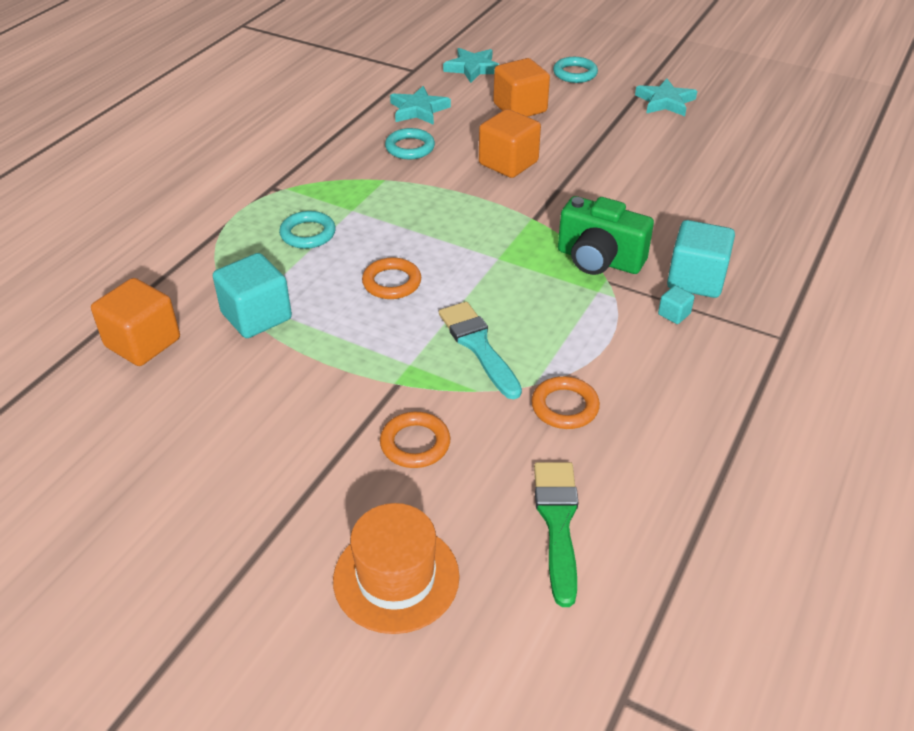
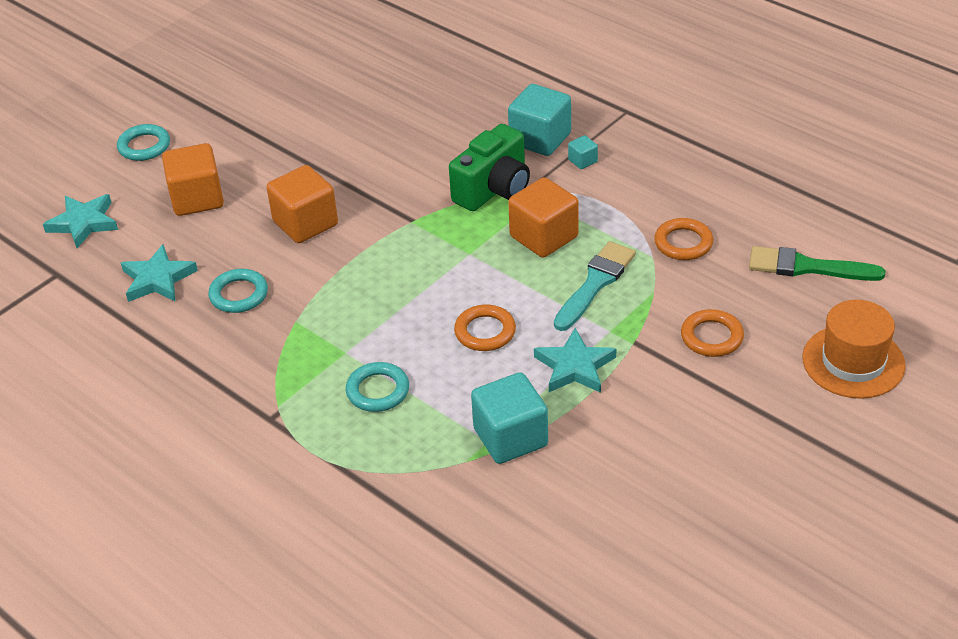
camera: 75 degrees left, 0 degrees up
orange cube [91,278,180,366] -> orange cube moved to [508,177,578,258]
turquoise brush [439,302,522,399] -> turquoise brush turned 135 degrees clockwise [554,241,636,331]
turquoise star [635,78,697,116] -> turquoise star moved to [534,328,616,393]

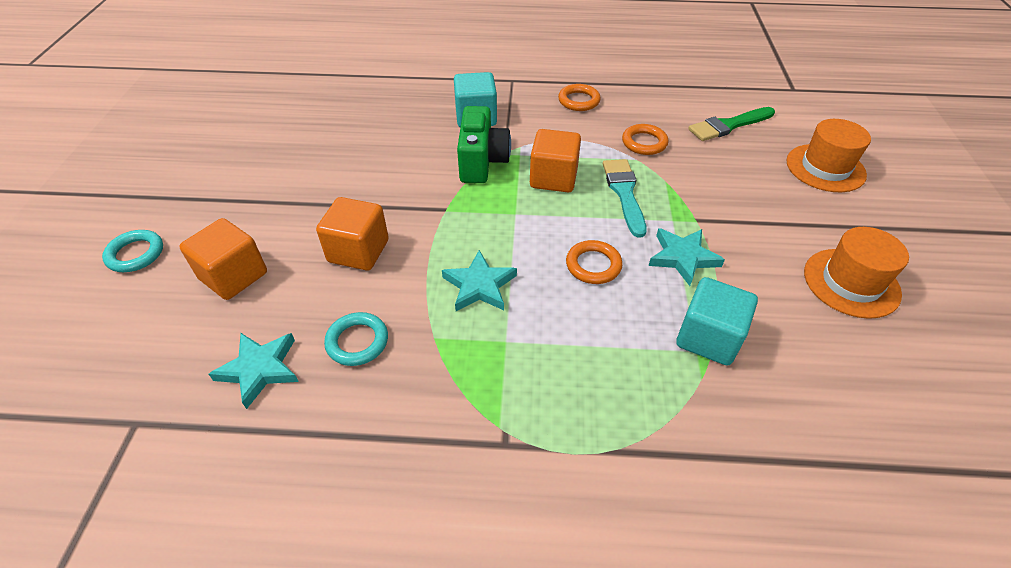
camera: 40 degrees left, 5 degrees up
turquoise star [43,194,118,248] -> turquoise star moved to [442,250,517,311]
turquoise ring [346,362,409,412] -> none
turquoise cube [568,135,598,169] -> none
orange ring [681,309,744,357] -> orange ring moved to [558,84,601,111]
none -> orange hat [804,227,909,319]

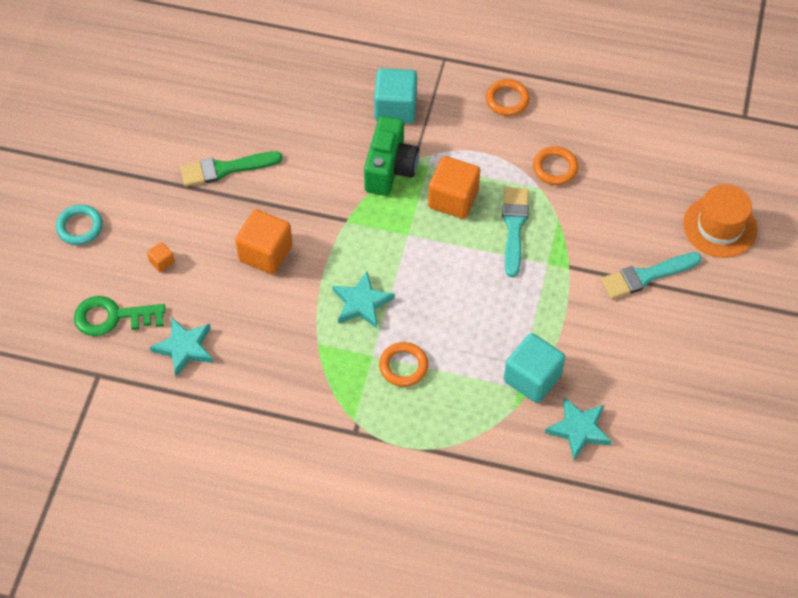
camera: 10 degrees right, 10 degrees up
orange cube [179,218,267,300] -> orange cube [147,242,175,272], size x0.46
turquoise ring [324,312,388,366] -> none
orange ring [566,240,623,284] -> orange ring moved to [379,342,428,387]
turquoise star [649,228,725,286] -> turquoise star moved to [545,397,612,460]
green brush [688,107,775,141] -> green brush moved to [180,152,282,186]
orange hat [804,227,909,319] -> none
none -> green key [74,296,166,336]
none -> turquoise brush [601,252,702,299]

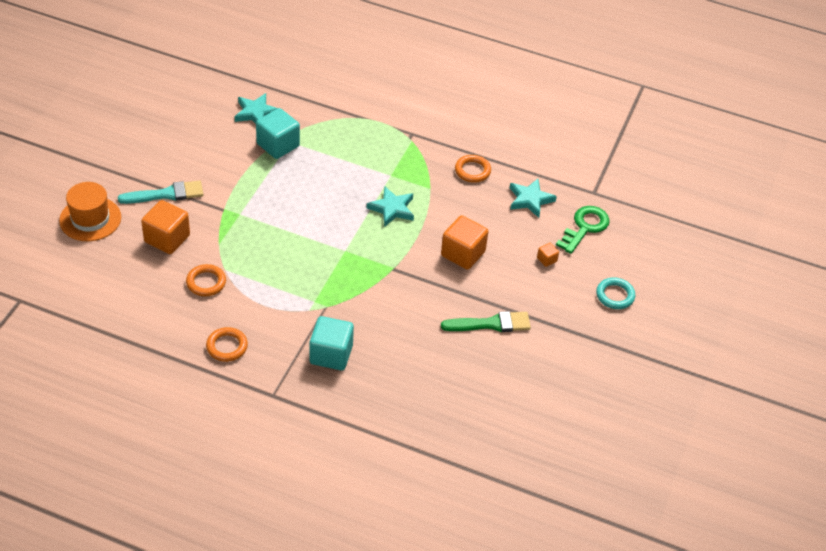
camera: 175 degrees left, 10 degrees down
green key [74,296,166,336] -> green key turned 60 degrees counterclockwise [556,206,610,254]
green camera [364,116,419,196] -> none
orange ring [379,342,428,387] -> orange ring moved to [455,155,491,183]
orange cube [428,156,480,219] -> orange cube moved to [141,200,190,254]
turquoise brush [502,187,529,277] -> none

